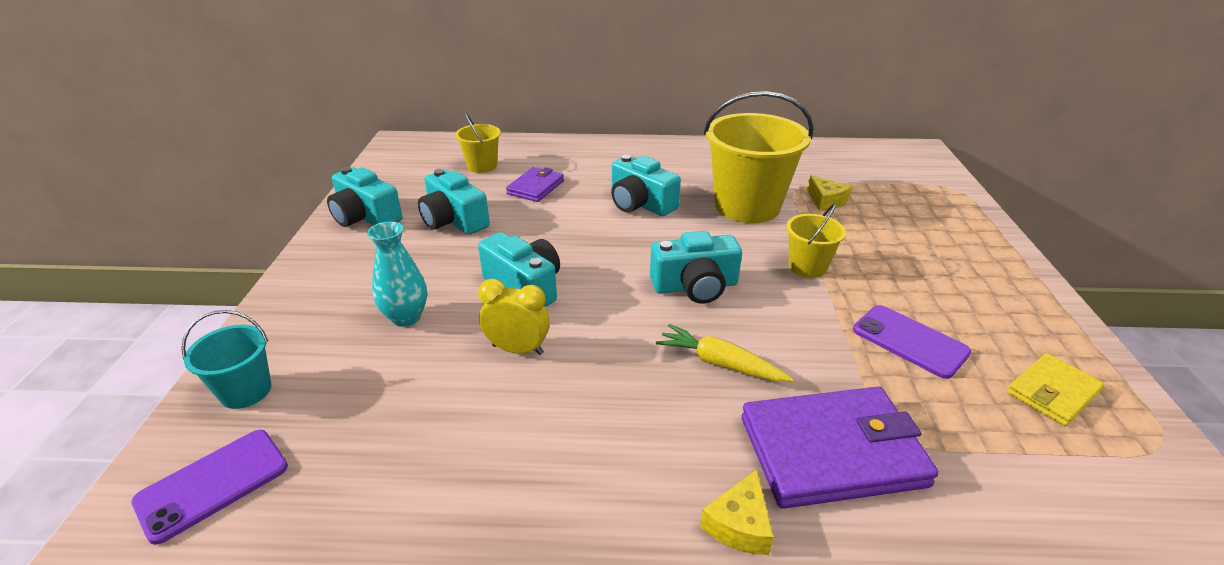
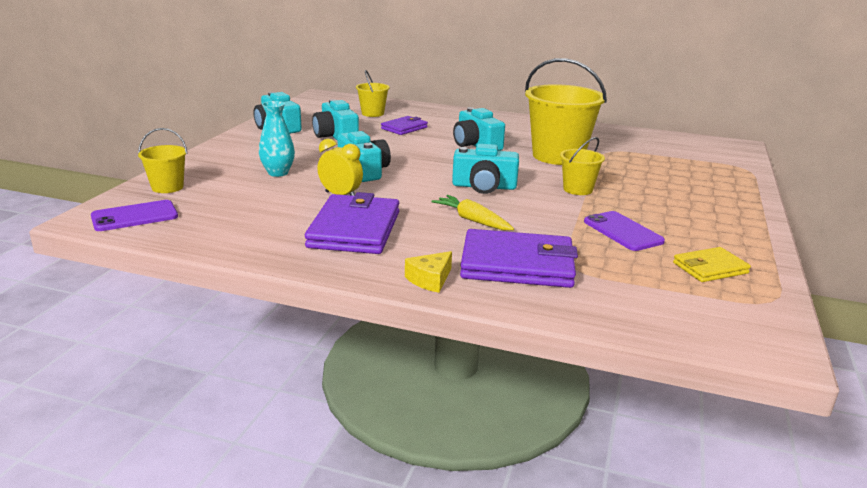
camera: 15 degrees right, 10 degrees down
turquoise bucket [181,310,271,409] -> yellow bucket [138,128,187,193]
yellow cheese [807,175,851,211] -> none
none -> purple wallet [305,192,399,254]

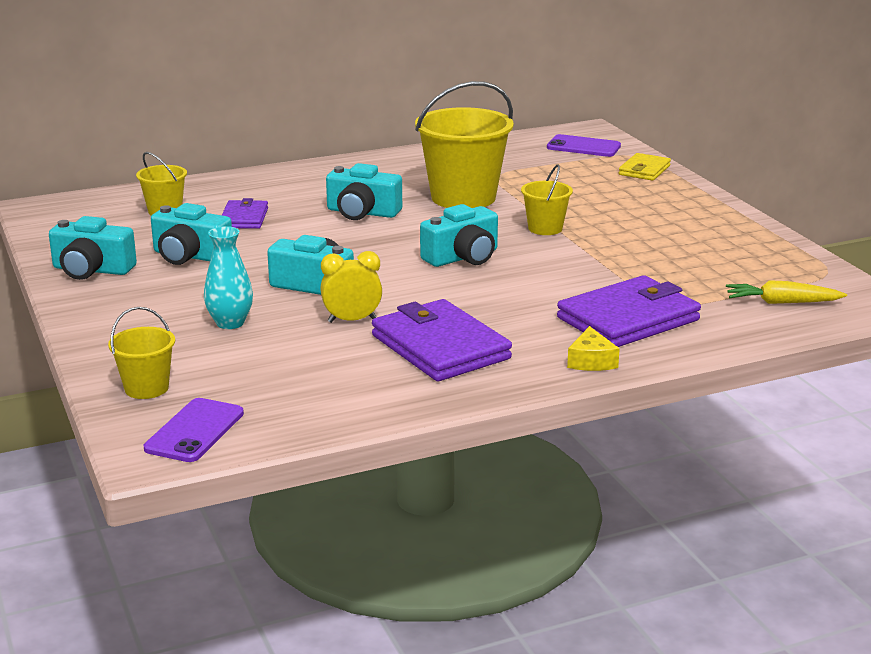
camera: 40 degrees left, 0 degrees up
yellow carrot [431,195,514,230] -> yellow carrot moved to [726,280,847,304]
purple phone [584,211,665,251] -> purple phone moved to [547,134,621,157]
yellow wallet [673,247,751,282] -> yellow wallet moved to [619,153,671,181]

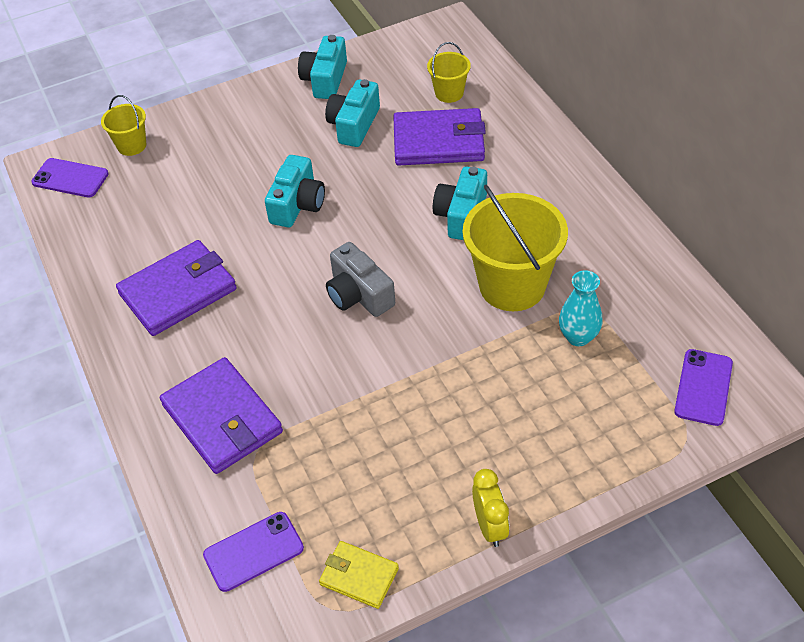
camera: 90 degrees right, 25 degrees up
turquoise vase [204,226,253,329] -> turquoise vase moved to [559,270,603,346]
purple wallet [222,198,268,229] -> purple wallet [393,108,486,166], size x1.81
yellow clock [320,251,382,323] -> yellow clock moved to [472,469,509,547]
turquoise camera [420,204,498,267] -> grey camera [326,242,395,317]
yellow bucket [521,165,573,235] -> none
yellow cheese [567,326,620,371] -> none
yellow wallet [619,153,671,181] -> yellow wallet moved to [319,541,399,609]
yellow carrot [726,280,847,304] -> purple phone [203,512,304,592]

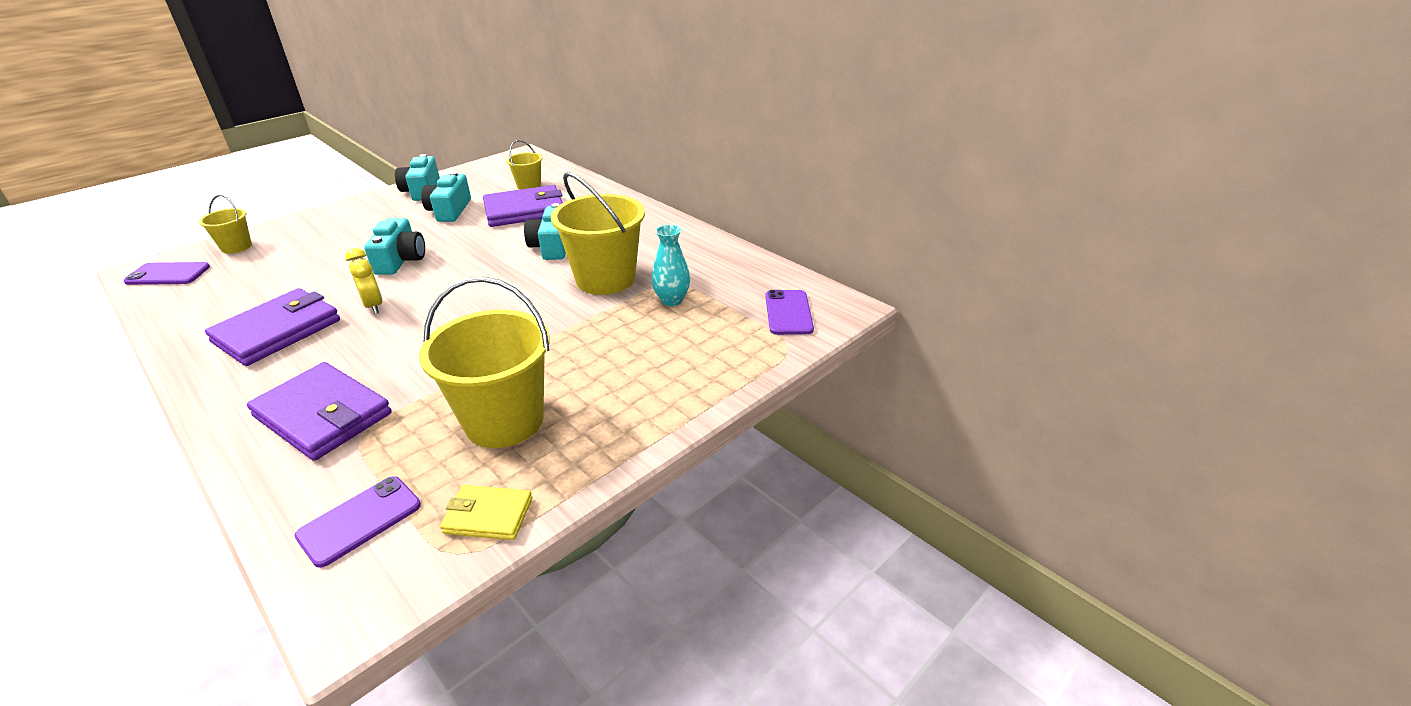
camera: 20 degrees left, 15 degrees down
grey camera [326,242,395,317] -> none
yellow clock [472,469,509,547] -> yellow clock moved to [345,248,383,314]
none -> yellow bucket [419,277,550,448]

